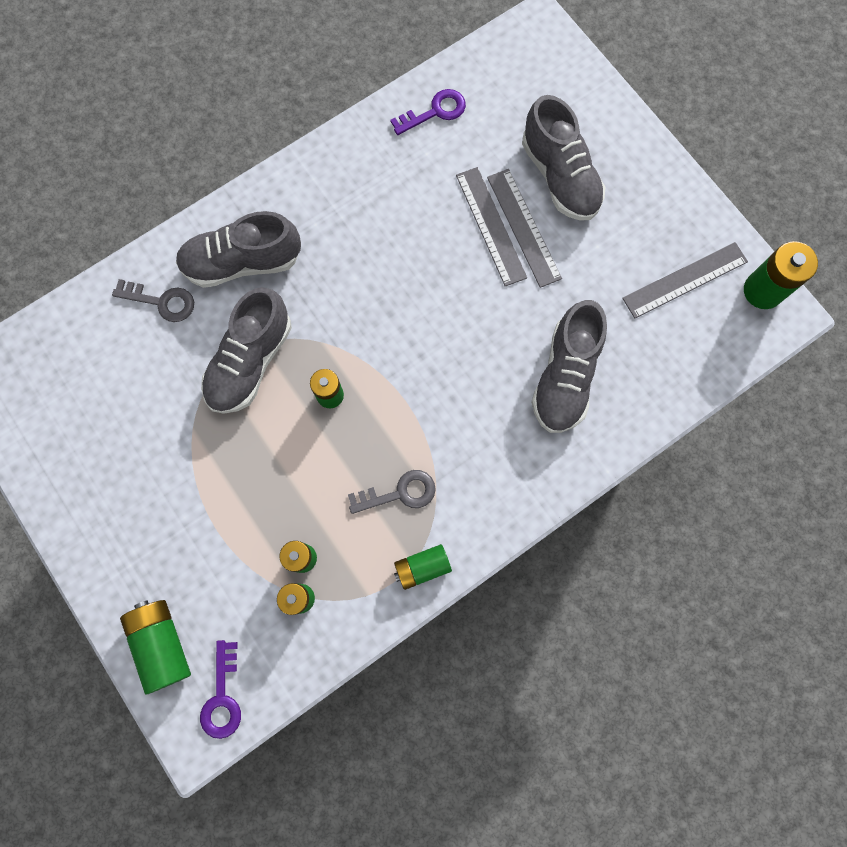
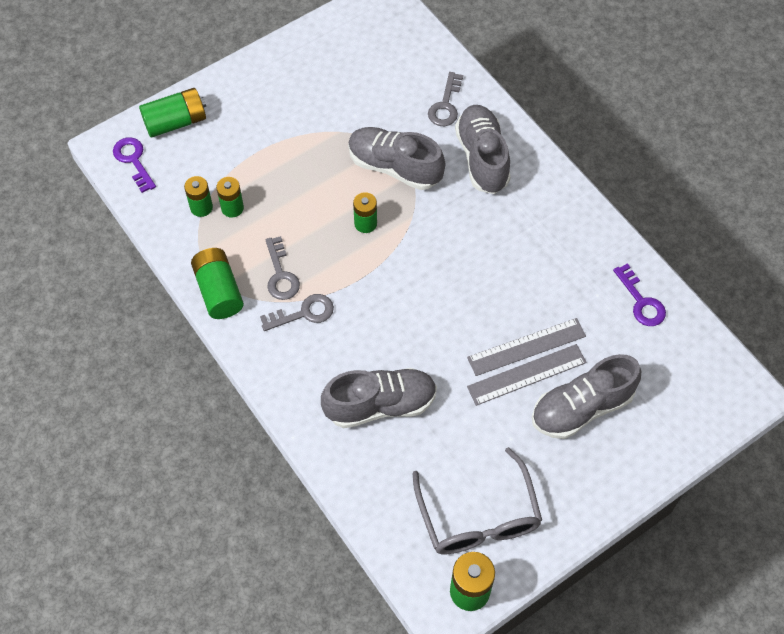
camera: 90 degrees right, 15 degrees down
purple key [200,640,241,739] -> purple key turned 60 degrees clockwise [113,137,156,193]
green battery [394,544,452,590] -> green battery [191,248,244,319], size x1.51
grey shoe [531,300,607,433] -> grey shoe turned 150 degrees clockwise [321,368,437,428]
grey ruler [622,242,748,319] -> grey glasses [412,447,542,554]
none -> grey key [260,294,334,331]

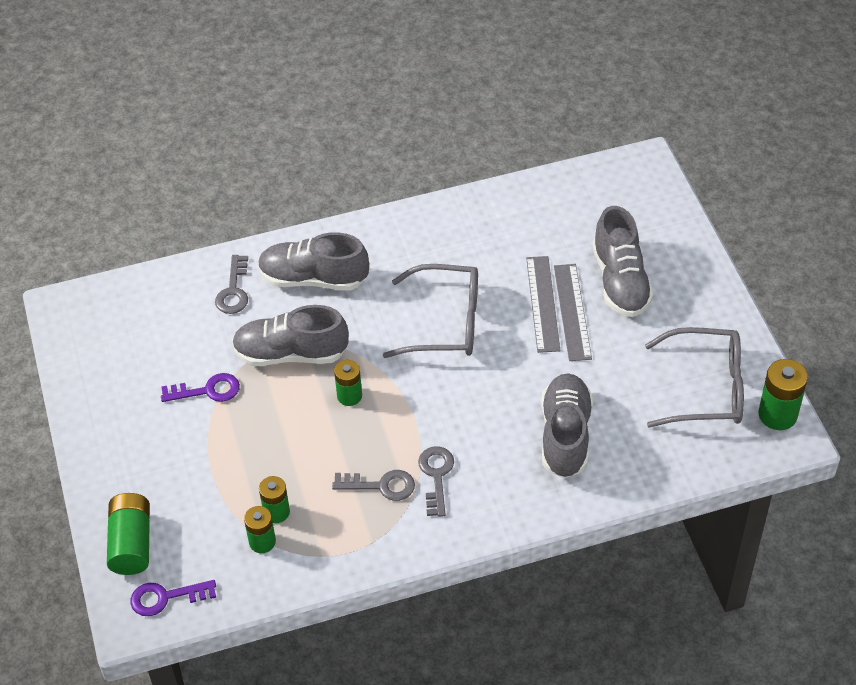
camera: 70 degrees left, 10 degrees down
green battery [191,248,244,319] -> none
grey shoe [348,127,445,190] -> grey shoe turned 45 degrees clockwise [232,305,349,366]
grey key [428,72,463,126] -> grey key turned 60 degrees clockwise [215,255,248,314]
purple key [613,263,666,326] -> purple key moved to [161,373,240,402]
none -> grey glasses [383,264,478,358]

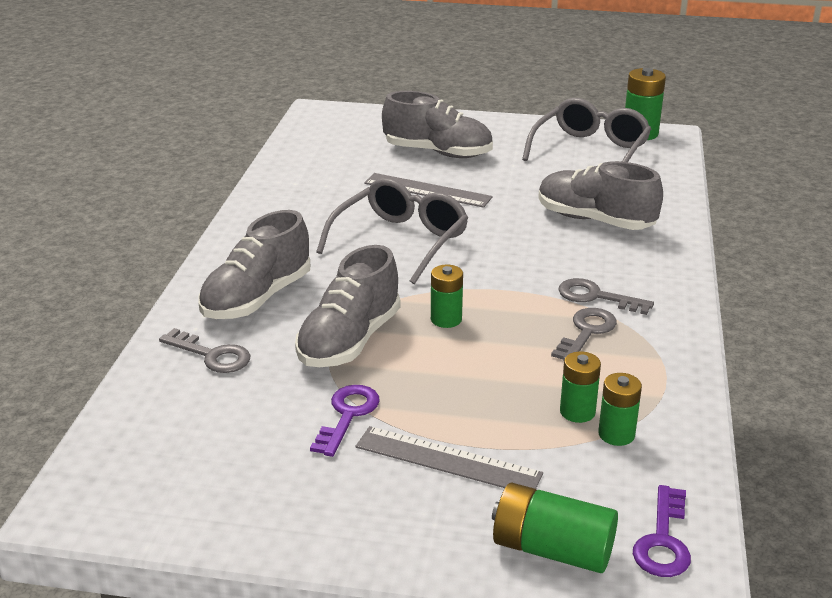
camera: 65 degrees left, 20 degrees down
grey ruler [554,264,592,361] -> grey ruler moved to [355,426,543,489]

